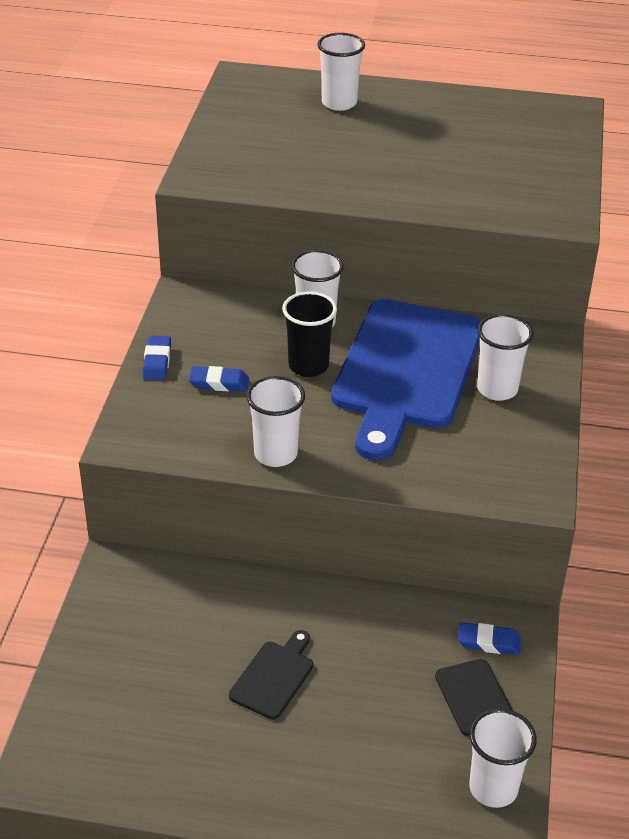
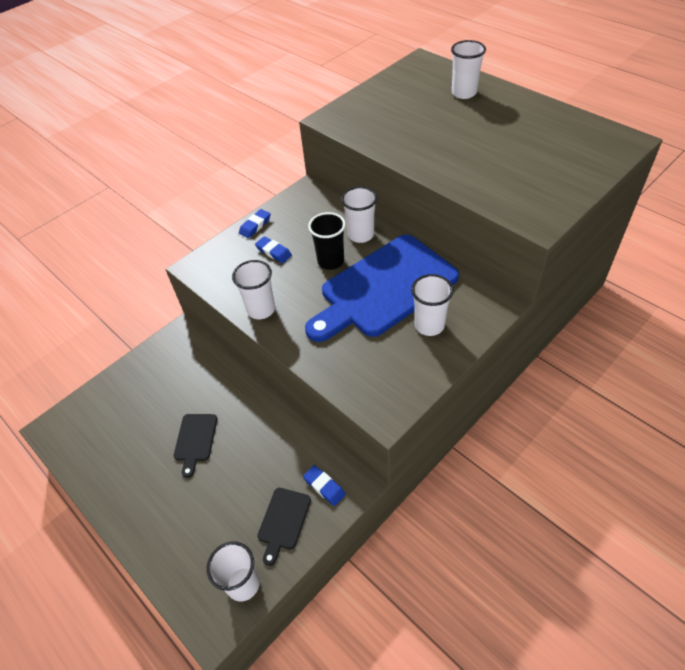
camera: 40 degrees right, 10 degrees up
black cutting board [229,630,313,720] -> black cutting board turned 120 degrees clockwise [174,414,217,478]

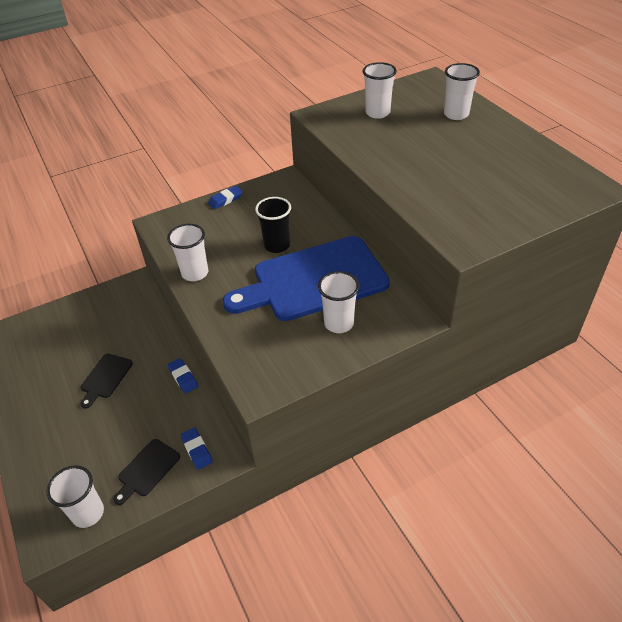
camera: 15 degrees right, 5 degrees down
blue eraser [255,236,292,263] -> blue eraser moved to [167,358,198,394]
white cup [341,186,377,243] -> white cup moved to [363,62,397,119]

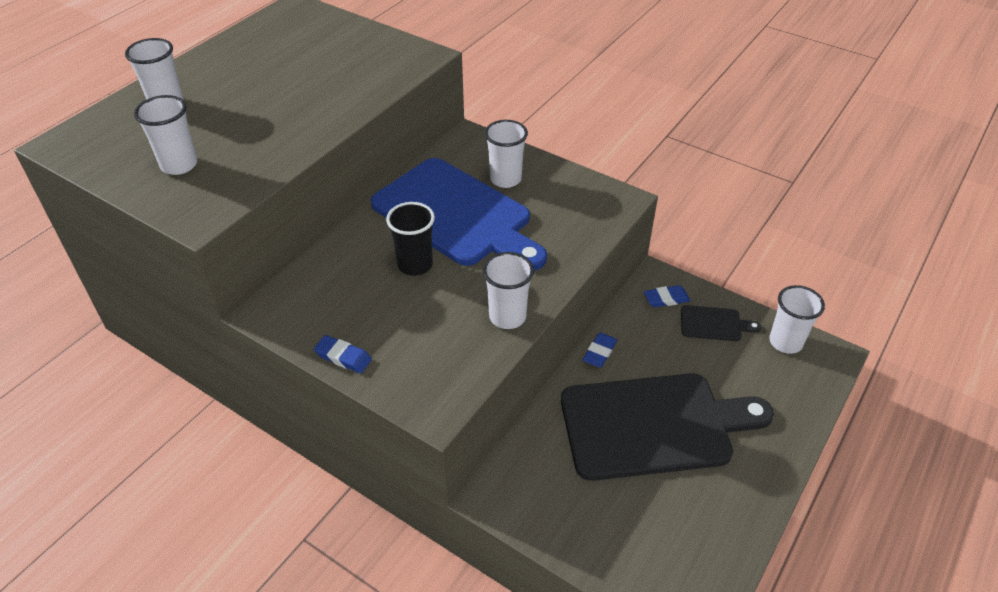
camera: 120 degrees left, 0 degrees up
black cutting board [80,354,133,409] -> black cutting board [561,373,774,481], size x2.40
blue eraser [180,427,213,470] -> blue eraser turned 45 degrees clockwise [644,285,690,307]

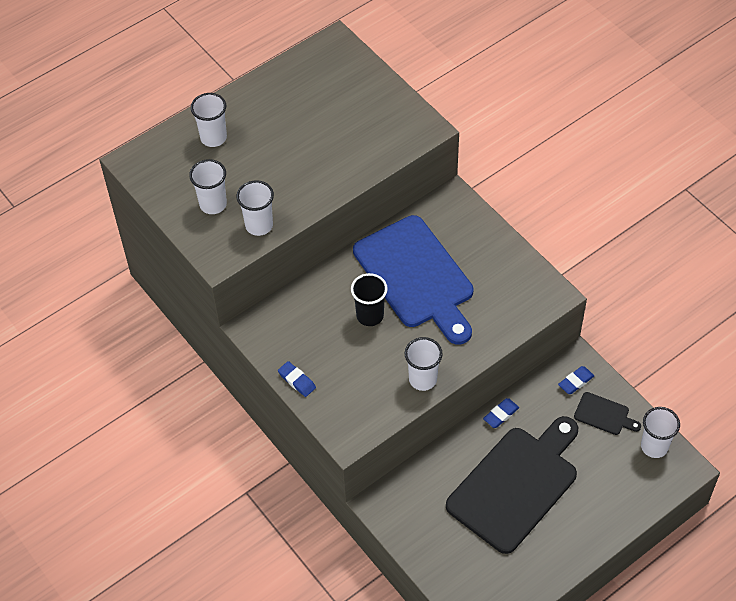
camera: 20 degrees right, 10 degrees up
white cup [484,120,528,188] -> white cup moved to [236,180,274,236]
black cutting board [561,373,774,481] -> black cutting board turned 60 degrees counterclockwise [446,416,578,554]
blue eraser [644,285,690,307] -> blue eraser turned 45 degrees counterclockwise [558,366,594,394]

